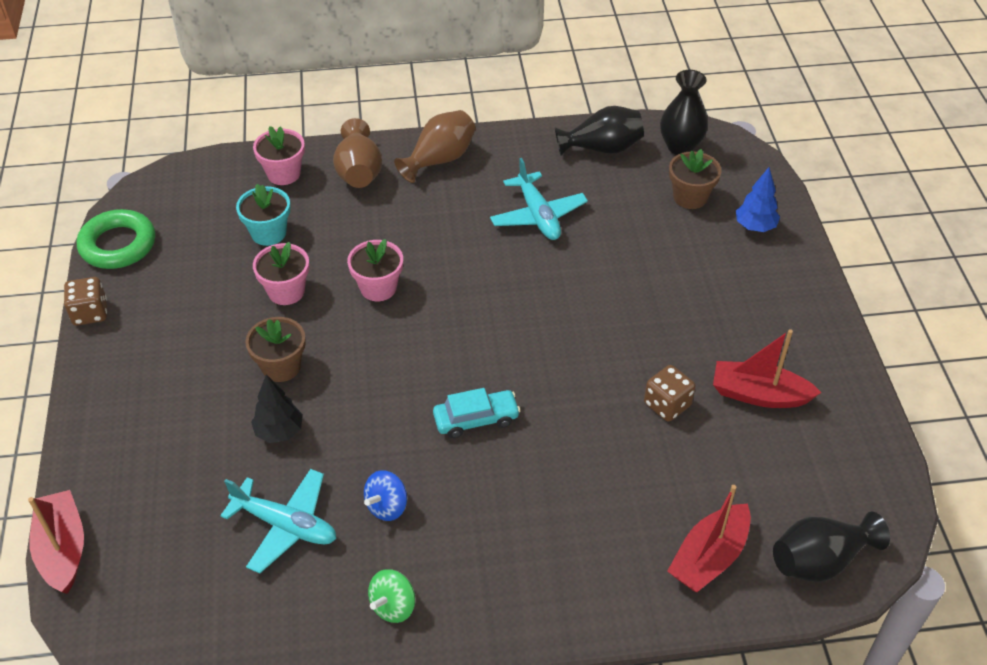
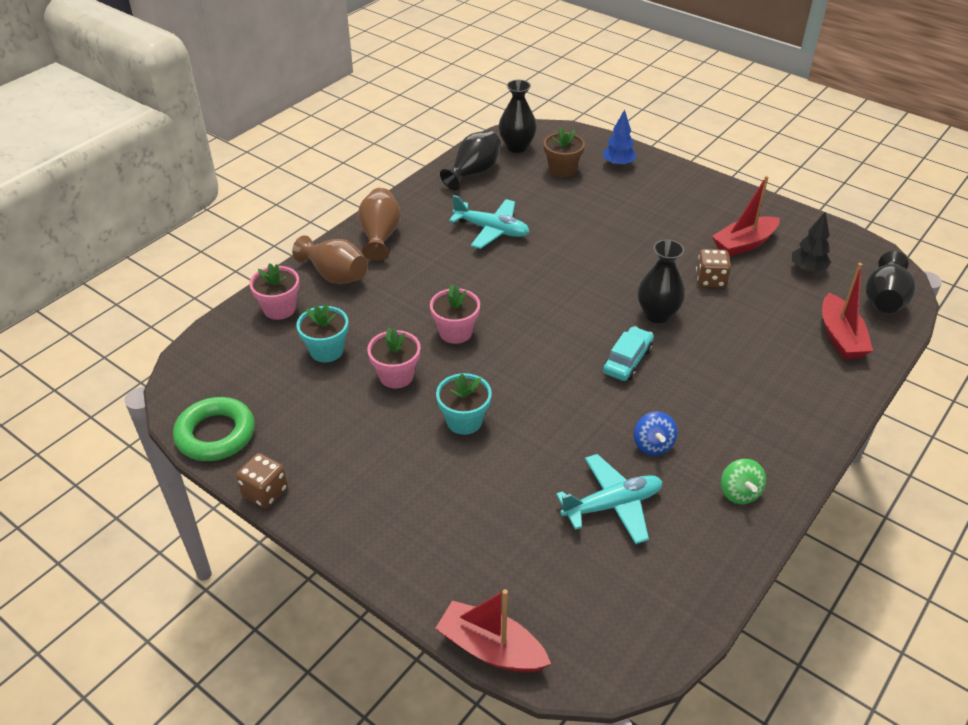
camera: 45 degrees left, 5 degrees down
brown flower pot [245,317,306,382] -> turquoise flower pot [436,373,492,435]
black tree [251,374,303,443] -> black tree moved to [792,212,831,272]
none -> black vase [638,240,685,323]

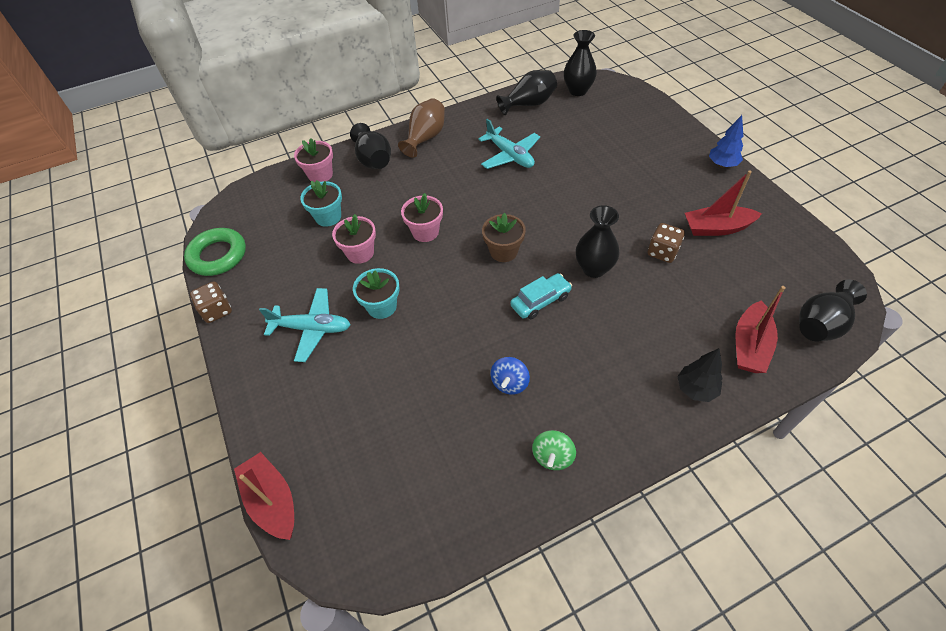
camera: 30 degrees right, 10 degrees up
brown vase [292,235,368,284] -> black vase [350,123,391,169]
brown flower pot [544,127,585,177] -> brown flower pot moved to [482,213,526,262]
turquoise plane [556,454,663,544] -> turquoise plane moved to [259,288,351,362]
blue tree [602,109,637,167] -> blue tree moved to [709,115,744,168]
black tree [792,212,831,272] -> black tree moved to [677,348,723,402]

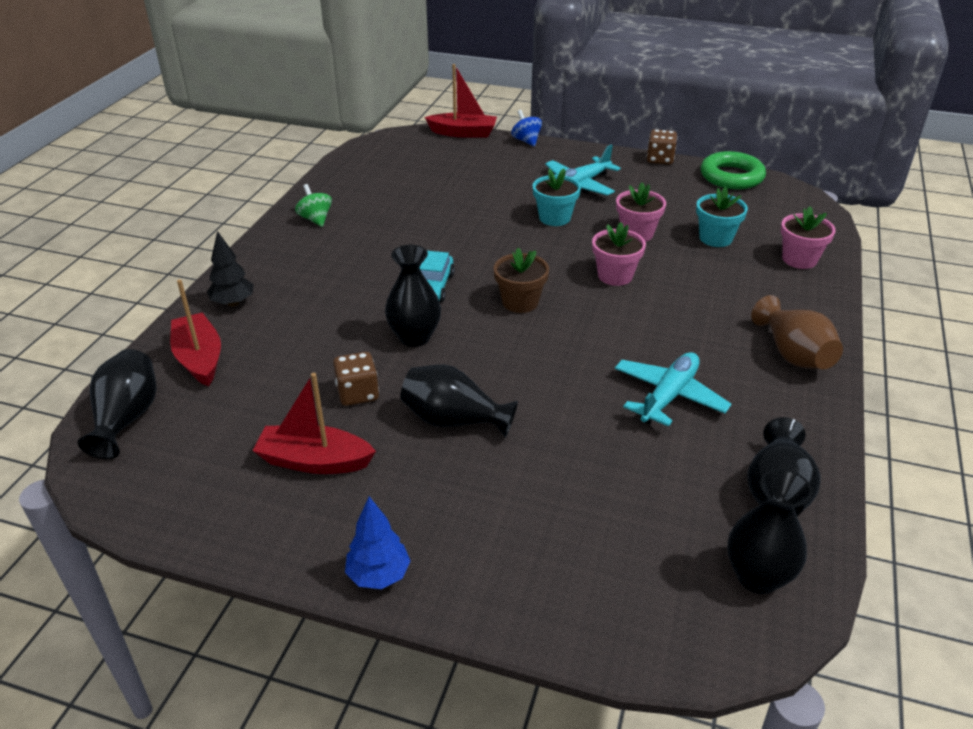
camera: 130 degrees right, 15 degrees down
black vase [350,123,391,169] -> black vase moved to [400,364,518,438]
turquoise plane [478,119,540,169] -> turquoise plane turned 120 degrees clockwise [615,352,731,427]
blue spinning top [490,357,530,394] -> blue spinning top moved to [511,110,542,147]
red boat [685,171,762,236] -> red boat turned 120 degrees counterclockwise [253,373,376,474]

